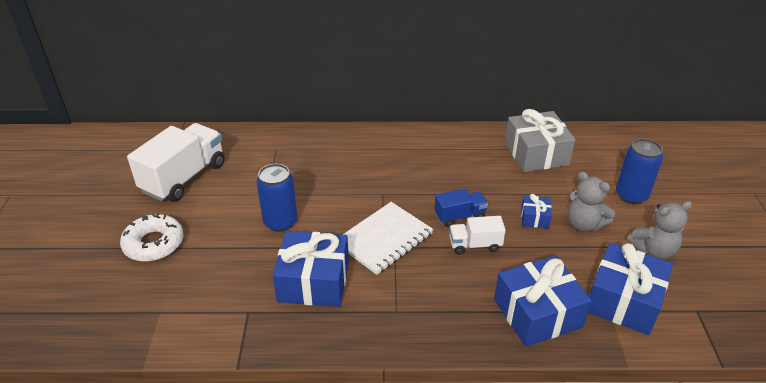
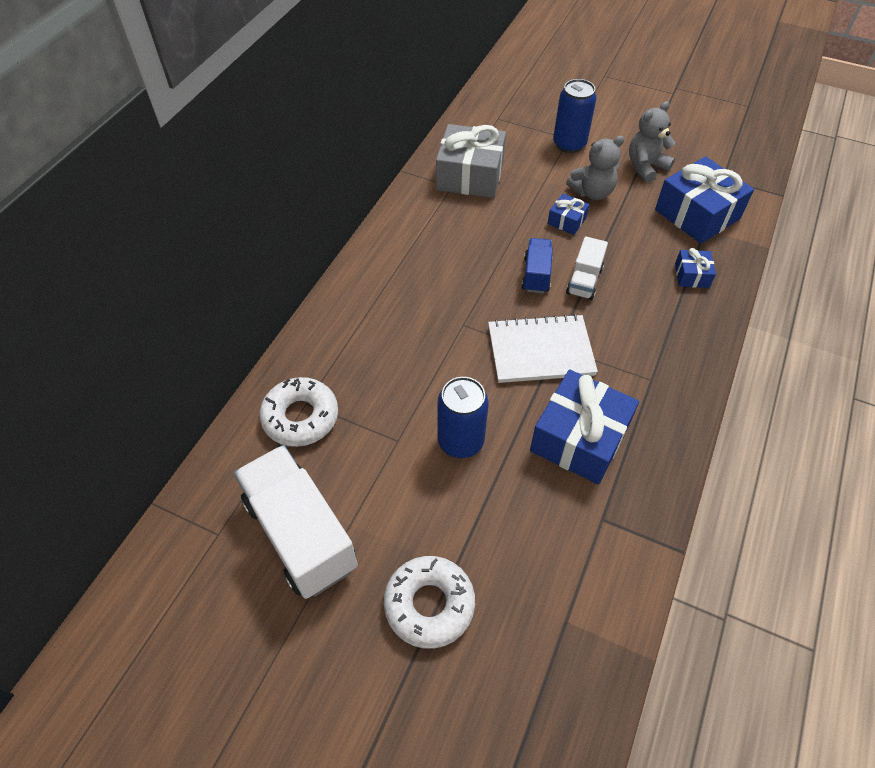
camera: 65 degrees left, 15 degrees up
white notebook [342,202,434,275] -> white notebook turned 75 degrees counterclockwise [488,314,598,383]
blue gift [494,256,592,347] -> blue gift [675,248,716,288], size x0.48
grey teddy bear [627,201,692,259] -> grey teddy bear turned 135 degrees counterclockwise [629,101,675,183]
none -> white donut [260,377,338,447]

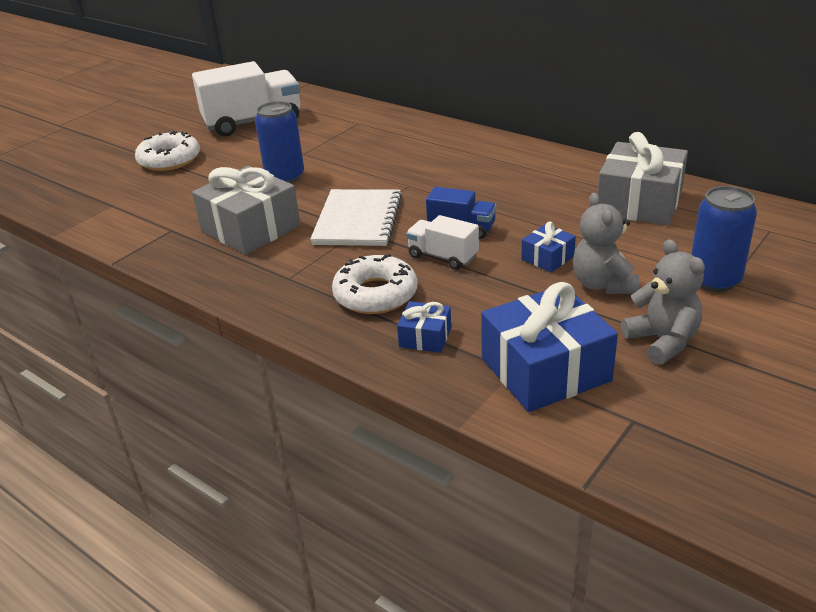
camera: 105 degrees right, 20 degrees down
white donut [260,377,338,447] -> white donut moved to [332,254,417,314]
blue gift [530,369,639,485] -> grey gift [192,166,300,255]

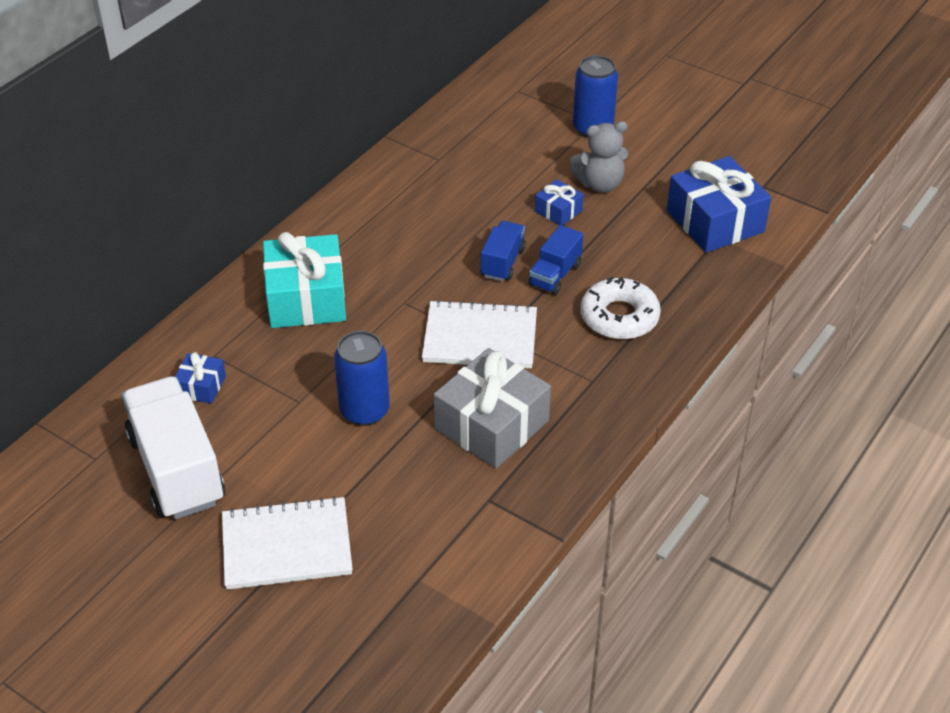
camera: 95 degrees left, 10 degrees up
white donut [135,131,200,171] -> white notebook [222,496,353,590]
blue gift [397,301,451,353] -> blue gift moved to [175,352,226,404]
white truck [406,215,479,270] -> blue truck [528,225,583,295]
grey gift [597,132,688,226] -> none
grey teddy bear [621,239,705,365] -> none
none -> turquoise gift [263,232,346,328]

